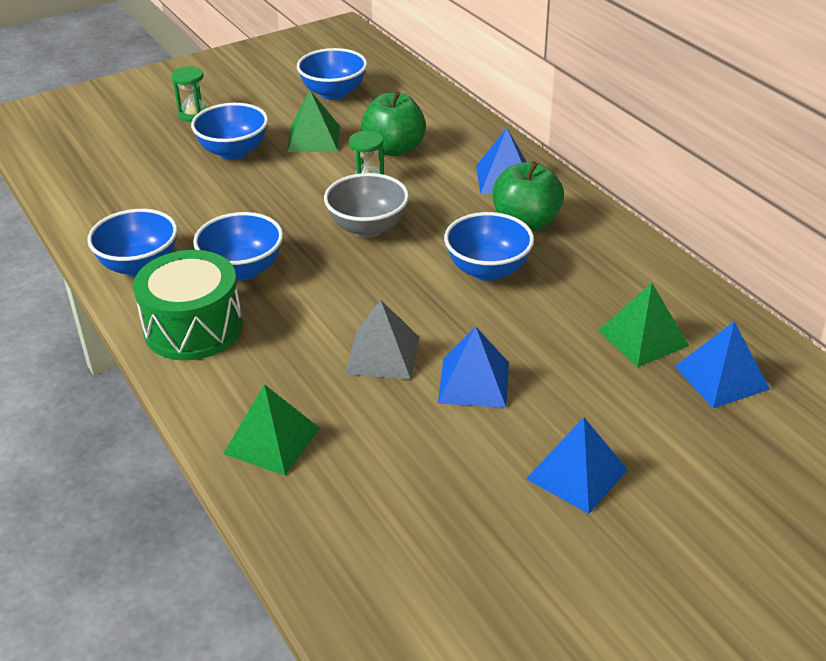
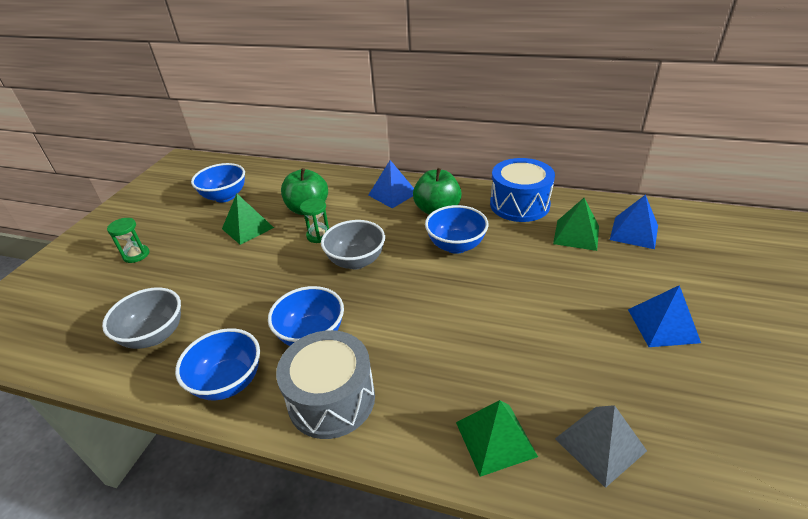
camera: 40 degrees left, 0 degrees up
green drum [133,250,243,360] -> grey drum [276,330,375,439]
blue bowl [191,103,268,160] -> none
grey pyramid [345,300,419,380] -> grey pyramid moved to [555,405,647,488]
blue pyramid [438,326,509,408] -> none
none -> grey bowl [102,287,181,349]
none -> blue drum [490,158,555,222]

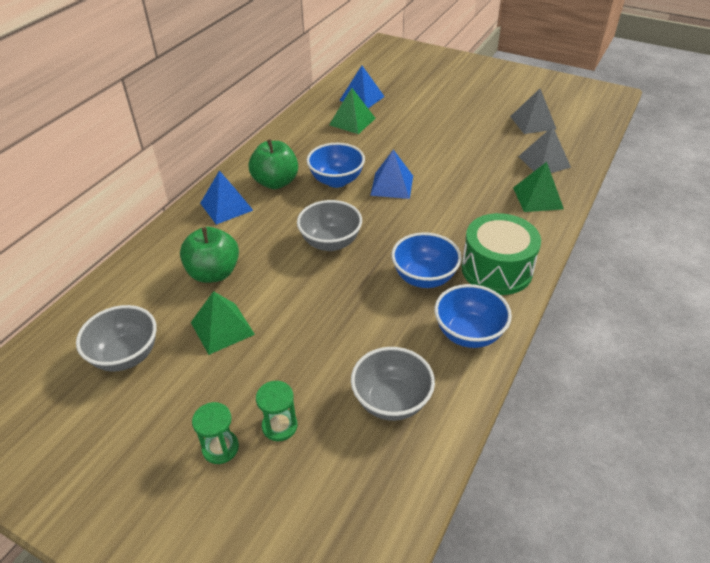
camera: 80 degrees left, 5 degrees up
blue bowl [191,163,245,203] -> grey bowl [76,305,157,372]
grey drum [276,330,375,439] -> green drum [461,213,541,295]
green hourglass [300,198,329,243] -> green hourglass moved to [256,381,297,441]
blue drum [490,158,555,222] -> none
blue pyramid [628,285,701,347] -> blue pyramid moved to [370,149,413,199]
none -> grey pyramid [510,89,556,134]

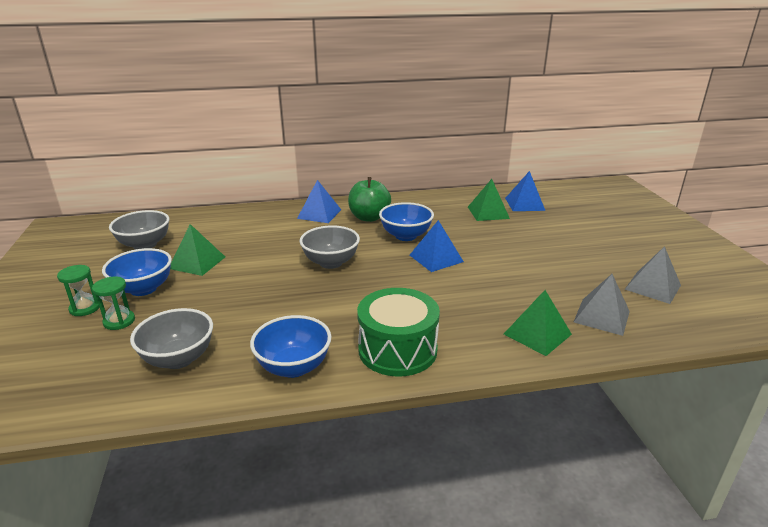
camera: 50 degrees right, 15 degrees down
green apple [180,227,239,283] -> none
blue bowl [392,232,462,288] -> blue bowl moved to [102,248,172,296]

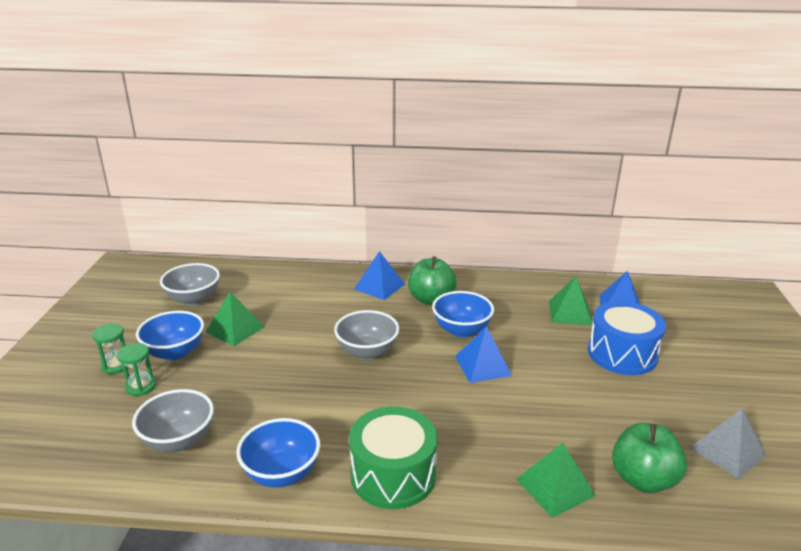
camera: 15 degrees right, 0 degrees up
grey pyramid [574,274,630,336] -> green apple [612,423,687,493]
none -> blue drum [588,301,666,375]

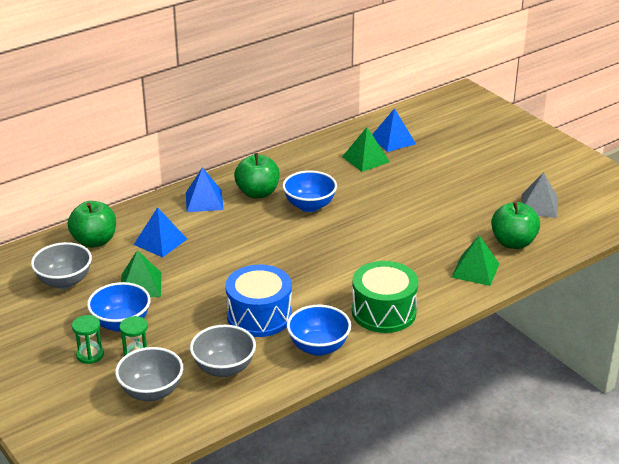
camera: 40 degrees left, 5 degrees up
grey bowl [334,310,399,360] -> grey bowl moved to [115,347,183,401]
blue pyramid [455,326,512,383] -> blue pyramid moved to [134,207,187,257]
blue drum [588,301,666,375] -> blue drum moved to [225,265,292,337]
none -> green apple [68,201,116,248]

